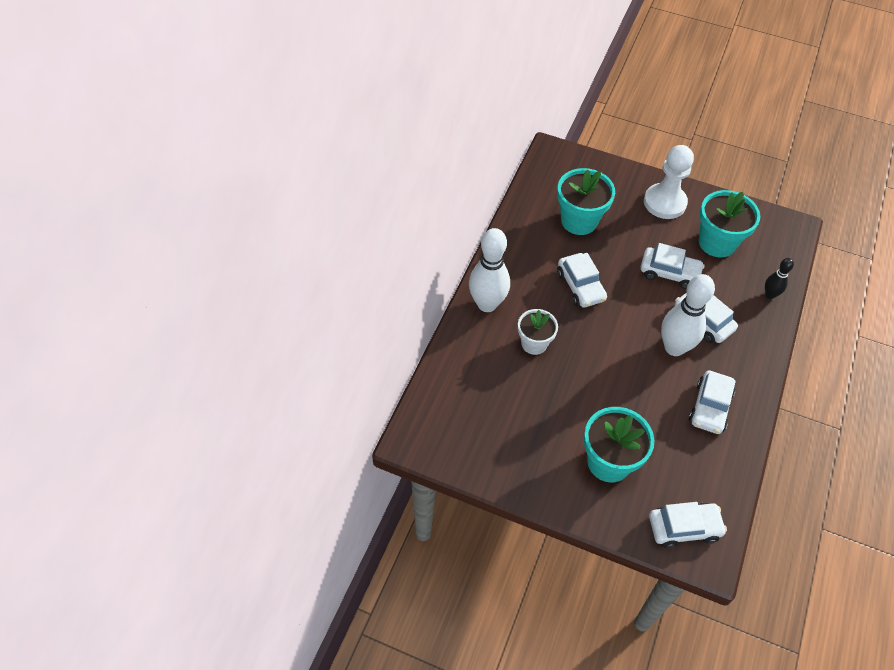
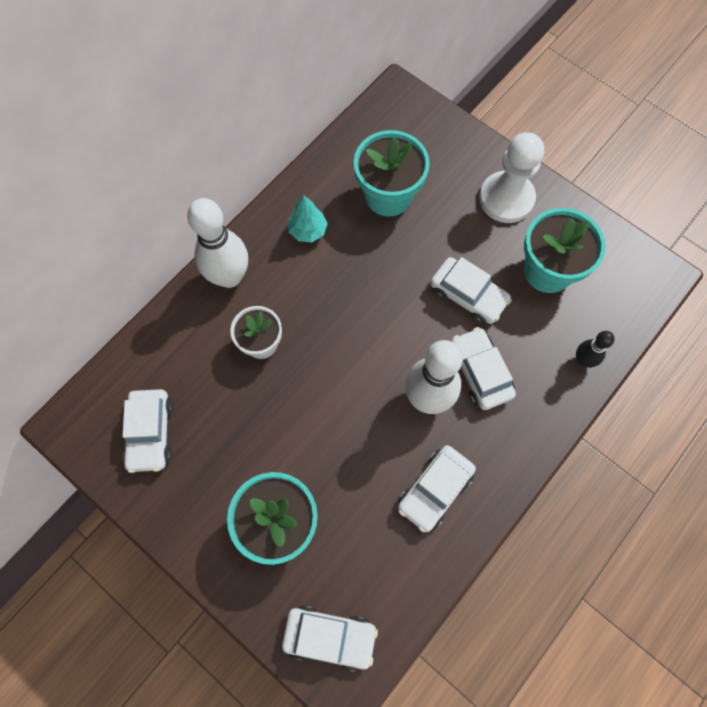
camera: 20 degrees right, 15 degrees up
white car [557,253,607,308] -> white car moved to [122,389,173,473]
none -> turquoise tree [288,195,328,243]

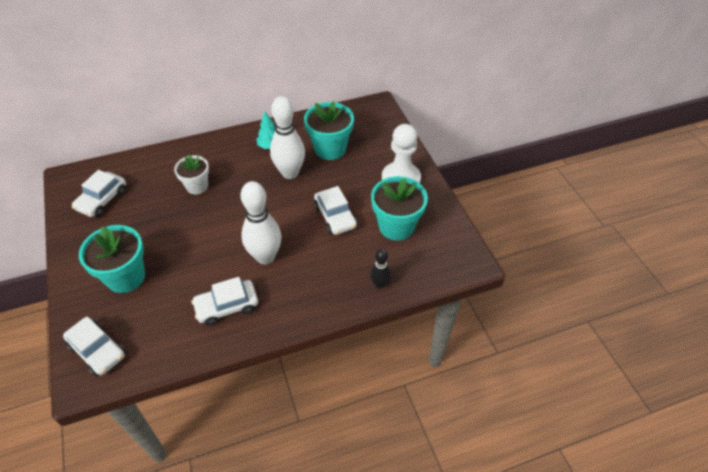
camera: 30 degrees right, 20 degrees down
white bowling pin [187,198,248,288] -> white bowling pin moved to [270,96,305,179]
white car [451,327,516,410] -> none

